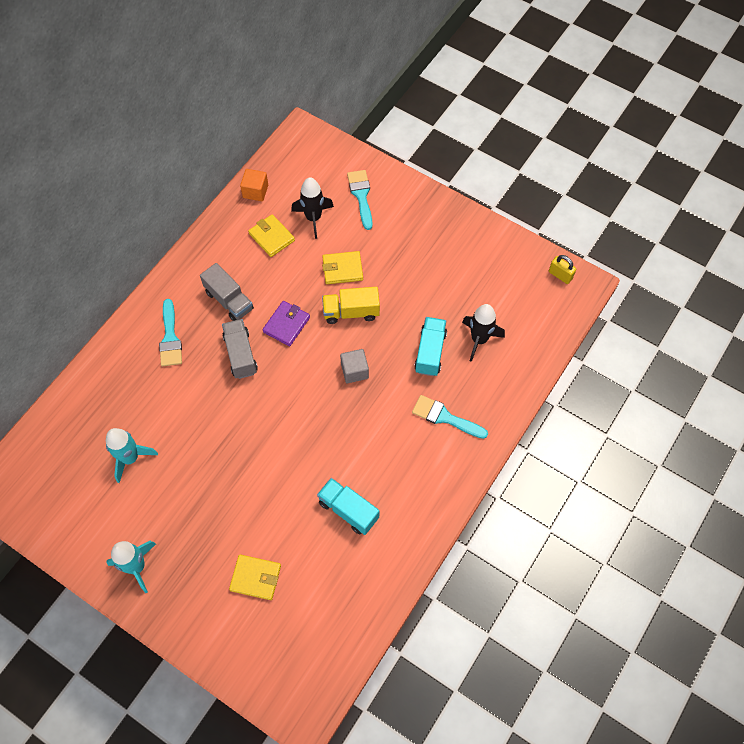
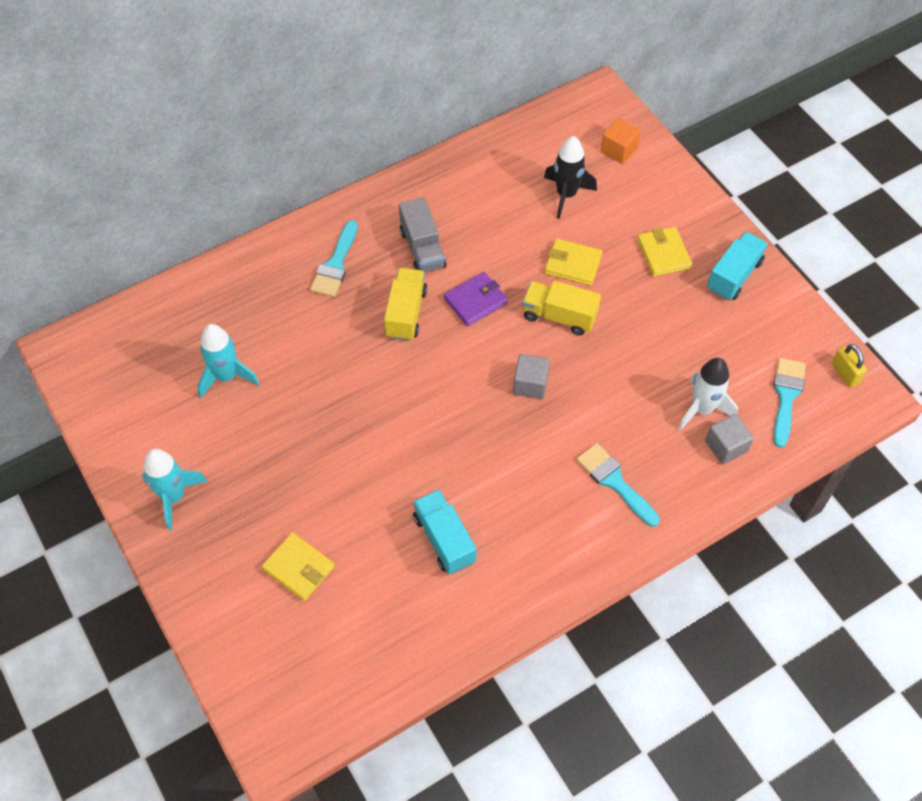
camera: 25 degrees right, 5 degrees down
grey truck [222,319,258,379] -> yellow truck [384,268,427,341]
orange cube [240,169,268,201] -> orange cube moved to [601,118,641,164]
yellow wallet [248,214,295,257] -> yellow wallet moved to [637,227,692,277]
turquoise brush [347,170,373,230] -> turquoise brush moved to [773,358,806,448]
turquoise truck [414,317,447,376] -> turquoise truck moved to [707,231,768,300]
black rocket [462,304,505,362] -> white rocket [678,358,738,431]
none -> grey cube [705,414,754,464]

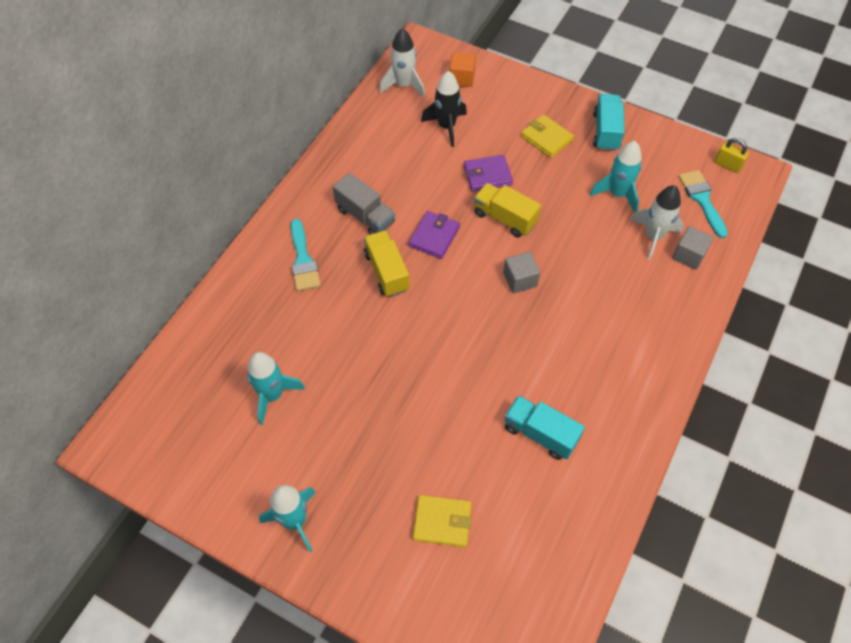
camera: 30 degrees left, 0 degrees up
yellow truck [522,281,601,335] -> yellow truck turned 45 degrees clockwise [474,183,541,238]
yellow wallet [545,238,602,286] -> purple wallet [464,155,513,192]
turquoise brush [576,443,660,527] -> none
none -> white rocket [380,28,425,98]
none -> turquoise rocket [589,141,642,213]

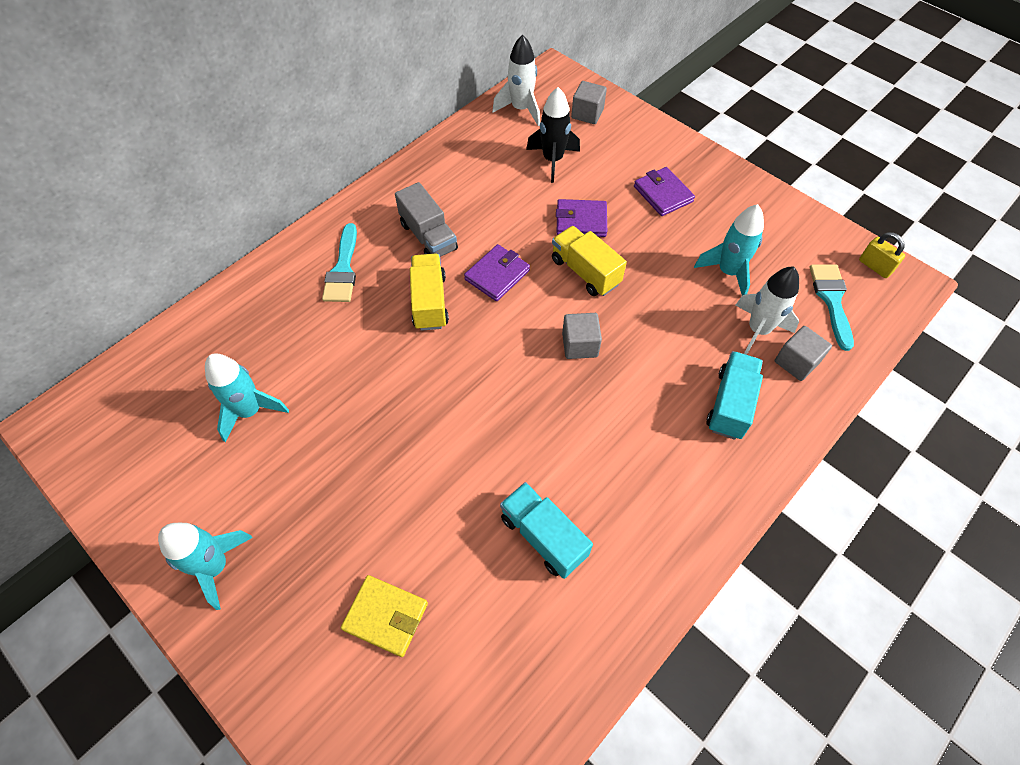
camera: 15 degrees right, 0 degrees up
orange cube [450,52,476,87] -> grey cube [571,81,607,124]
yellow wallet [521,114,574,158] -> purple wallet [634,167,695,216]
turquoise truck [593,94,625,151] -> turquoise truck moved to [706,351,763,440]

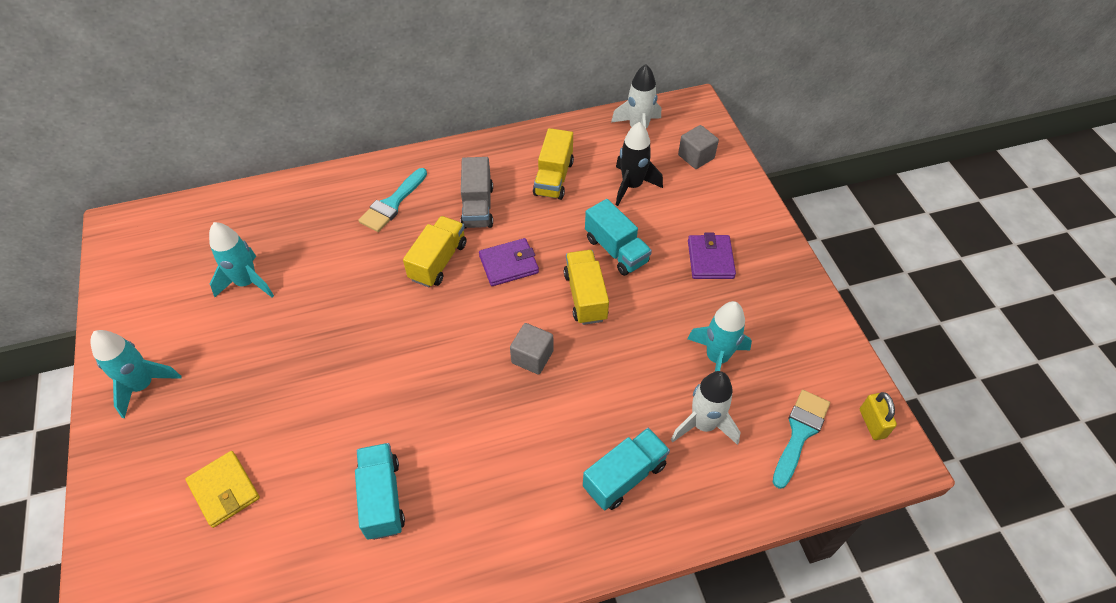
camera: 30 degrees right, 5 degrees down
purple wallet [556,199,607,237] -> turquoise truck [585,199,652,276]
grey cube [775,326,832,381] -> none
none -> yellow truck [533,128,574,200]

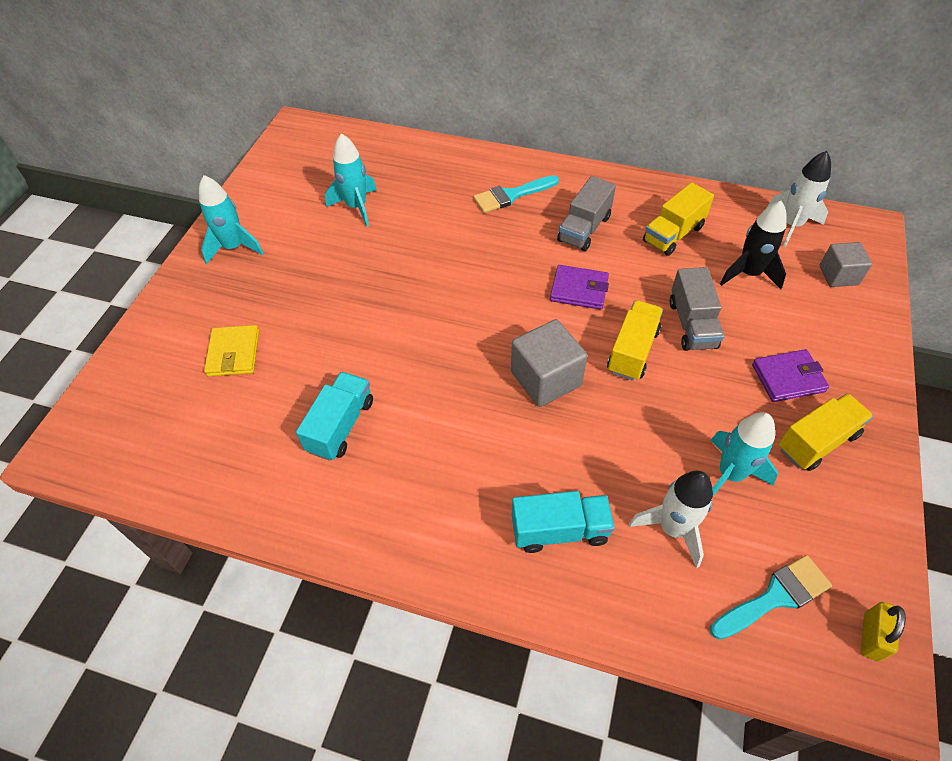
camera: 35 degrees right, 0 degrees up
yellow truck [403,216,467,287] -> yellow truck moved to [778,393,874,471]
grey cube [510,323,553,375] -> grey cube [511,319,588,407], size x1.56
turquoise truck [585,199,652,276] -> grey truck [669,267,724,351]
purple wallet [688,233,736,279] -> purple wallet turned 45 degrees clockwise [752,349,829,402]

